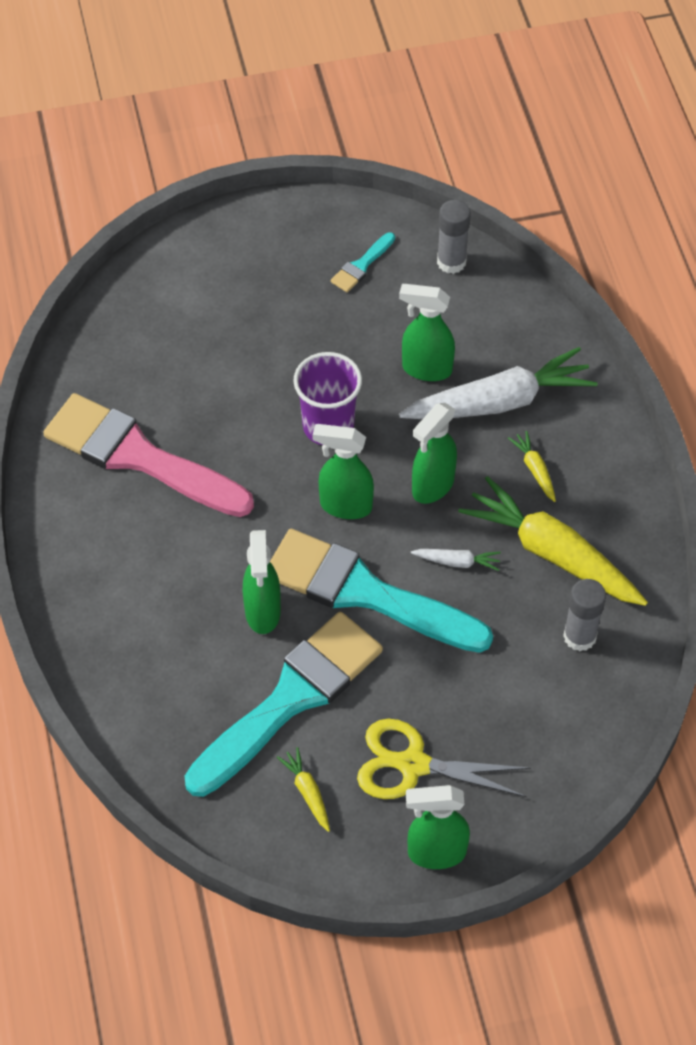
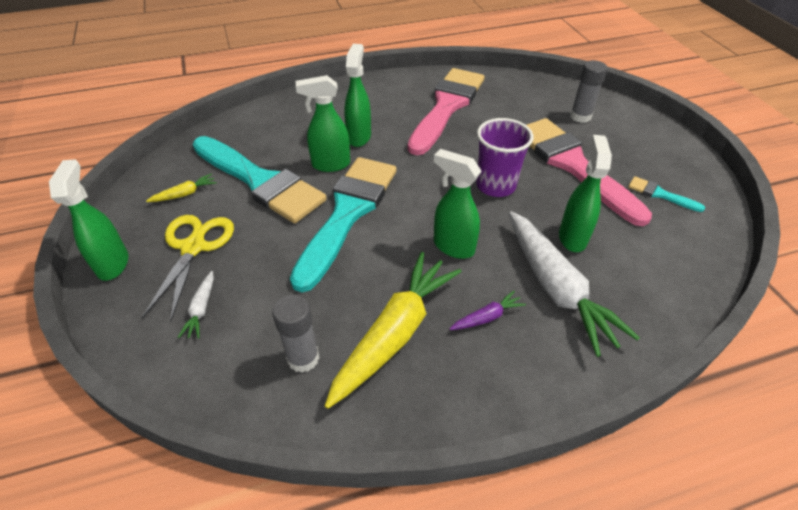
camera: 85 degrees right, 10 degrees down
green spray bottle [313,424,374,519] -> green spray bottle moved to [344,44,371,147]
white carrot [411,549,501,571] -> white carrot moved to [178,271,214,339]
grey glue stick [437,200,471,274] -> grey glue stick moved to [570,60,607,123]
yellow carrot [508,431,556,502] -> purple carrot [450,291,526,330]
none -> pink brush [527,118,652,226]

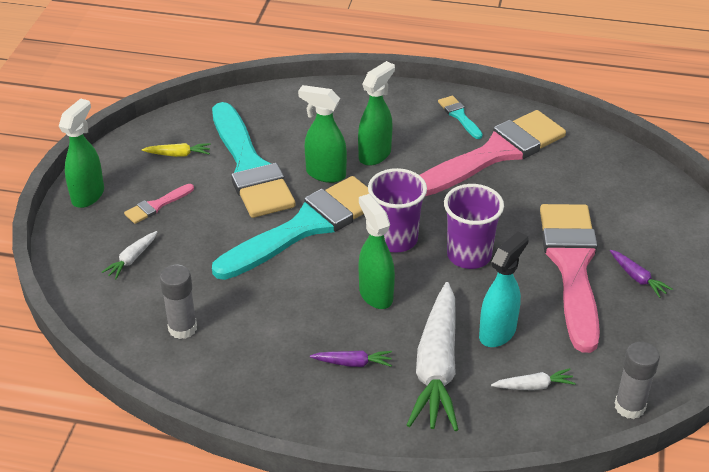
camera: 30 degrees right, 5 degrees down
yellow scissors [142,215,234,322] -> pink brush [124,184,194,224]
yellow carrot [325,252,462,409] -> none
green spray bottle [559,135,612,252] -> turquoise spray bottle [479,232,529,347]
grey glue stick [570,60,607,123] -> grey glue stick moved to [615,342,660,419]
turquoise brush [628,176,705,212] -> turquoise brush moved to [438,96,483,139]
none -> purple cup [368,168,427,253]
none -> white carrot [491,368,576,390]
none -> purple carrot [610,250,672,298]

